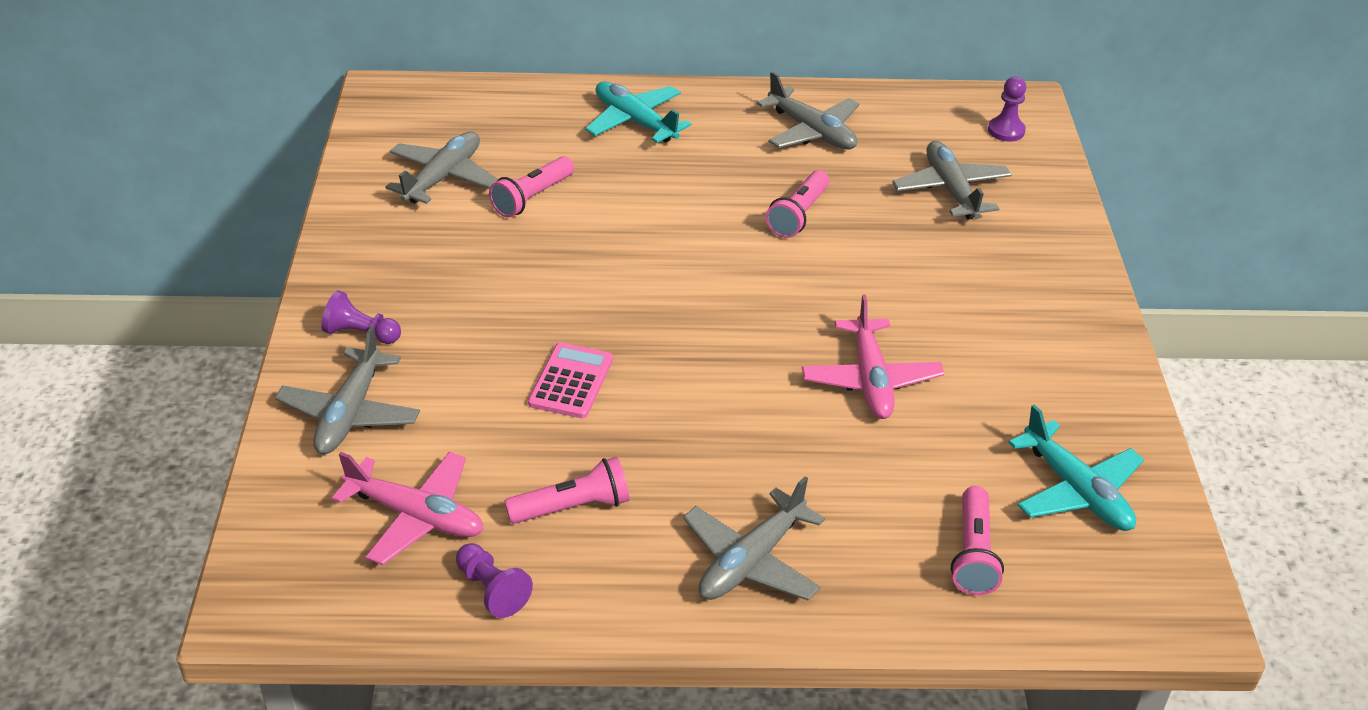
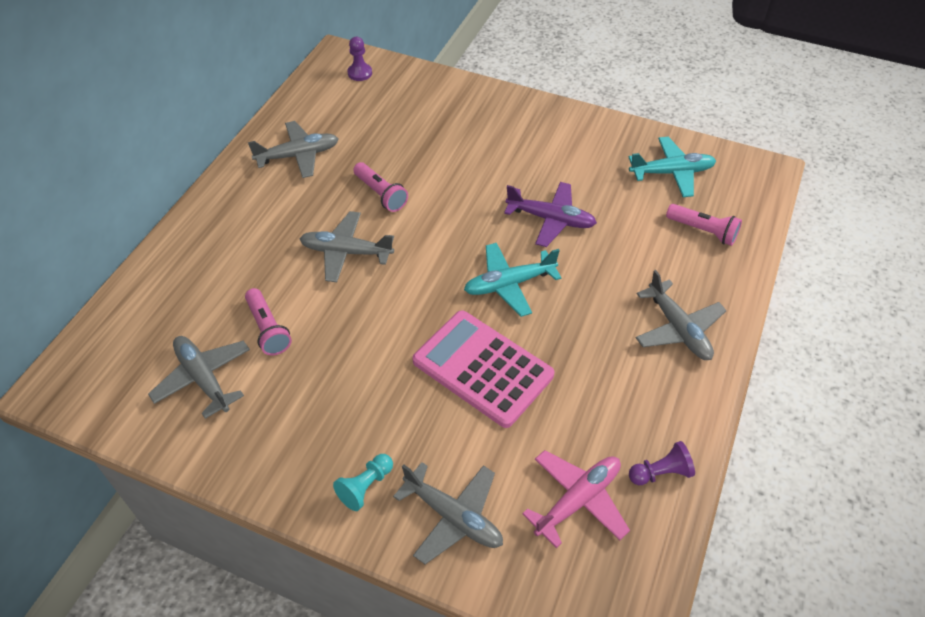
camera: 65 degrees left, 10 degrees up
purple pawn [321,290,401,344] -> turquoise pawn [333,454,393,511]
pink flashlight [505,457,629,524] -> none
pink calculator [528,342,613,418] -> pink calculator [413,310,554,428], size x1.81
turquoise plane [585,81,691,143] -> turquoise plane moved to [464,243,561,317]
pink plane [802,295,944,419] -> purple plane [504,182,597,247]
grey plane [892,141,1012,220] -> grey plane moved to [300,211,394,282]

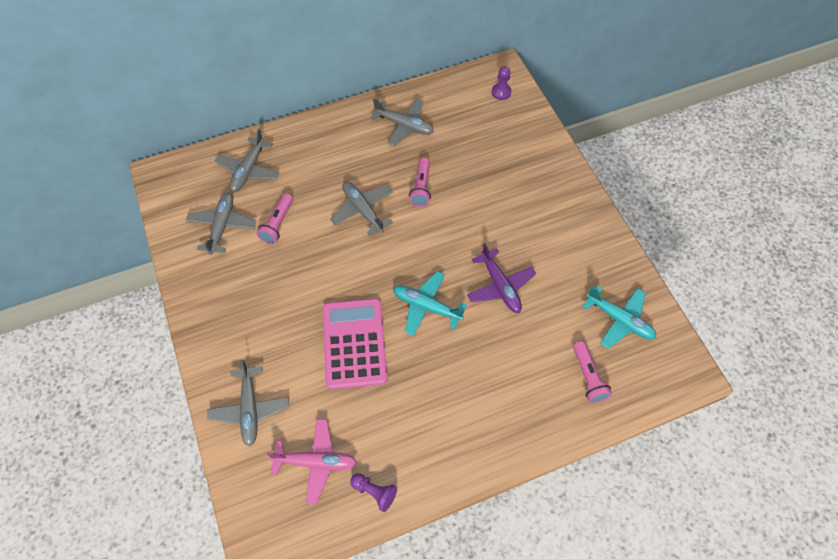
camera: 45 degrees right, 10 degrees up
turquoise pawn [333,454,393,511] -> none
grey plane [636,270,727,360] -> grey plane moved to [215,129,279,192]

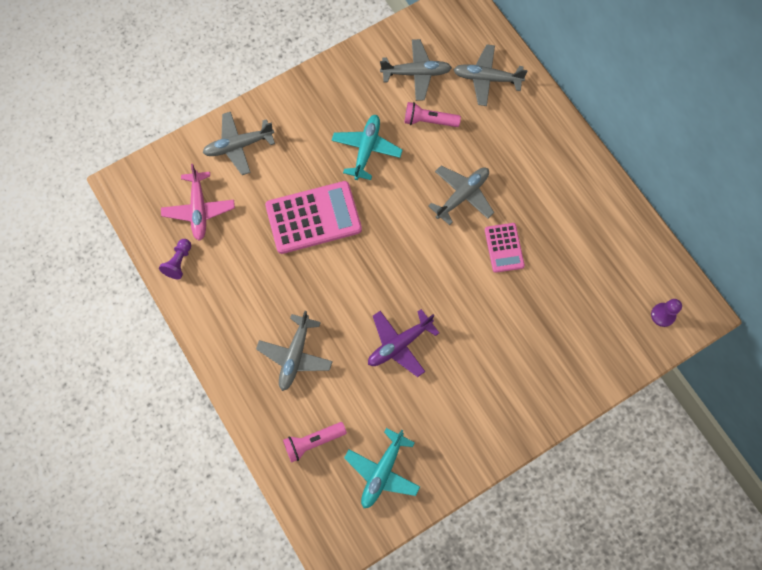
camera: 80 degrees right, 10 degrees up
grey plane [370,98,434,146] -> grey plane moved to [256,311,333,391]
turquoise plane [393,271,467,336] -> turquoise plane moved to [332,115,402,180]
pink flashlight [409,157,431,207] -> pink calculator [485,223,525,273]

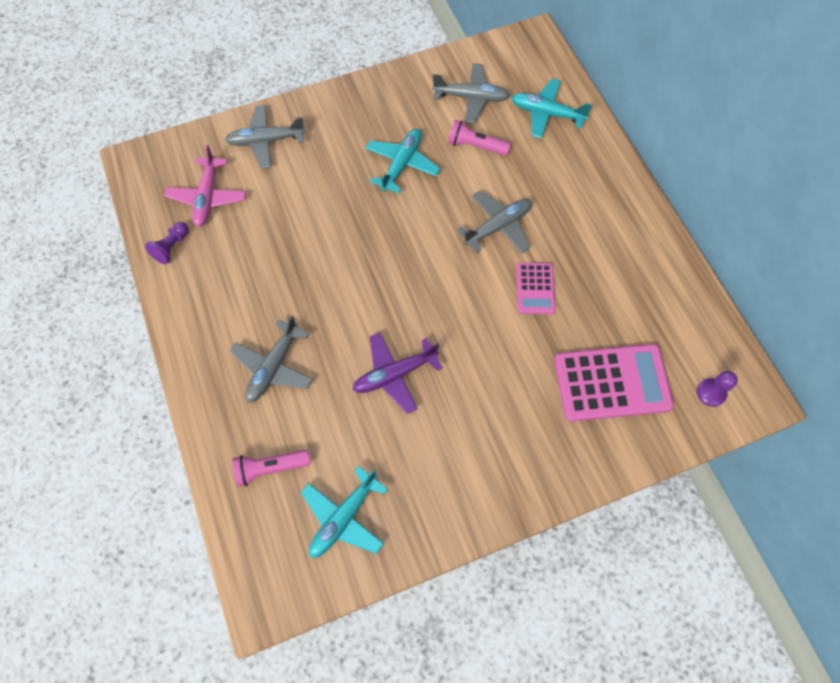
camera: 10 degrees right, 5 degrees down
pink calculator [265,181,362,254] -> pink calculator moved to [554,344,674,422]
grey plane [453,44,528,106] -> turquoise plane [511,79,592,139]

